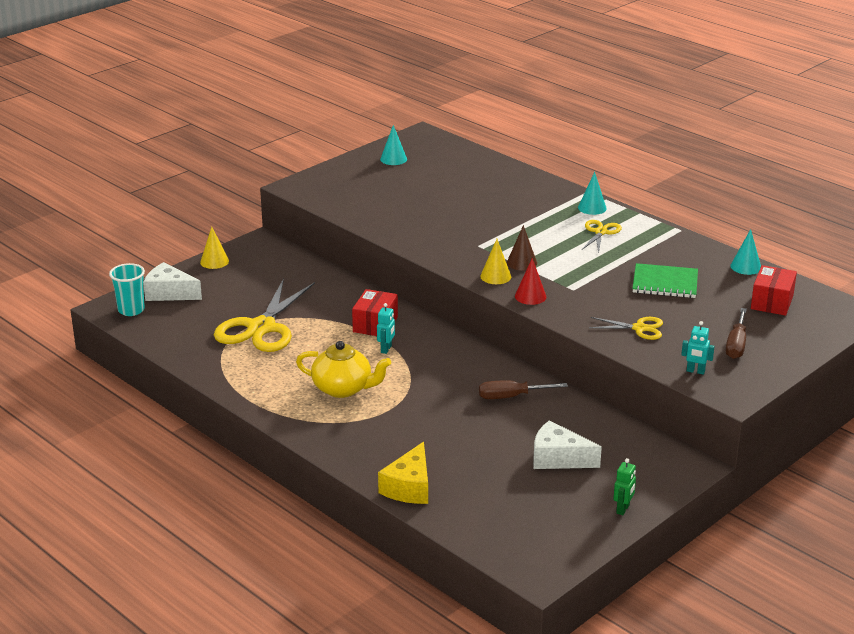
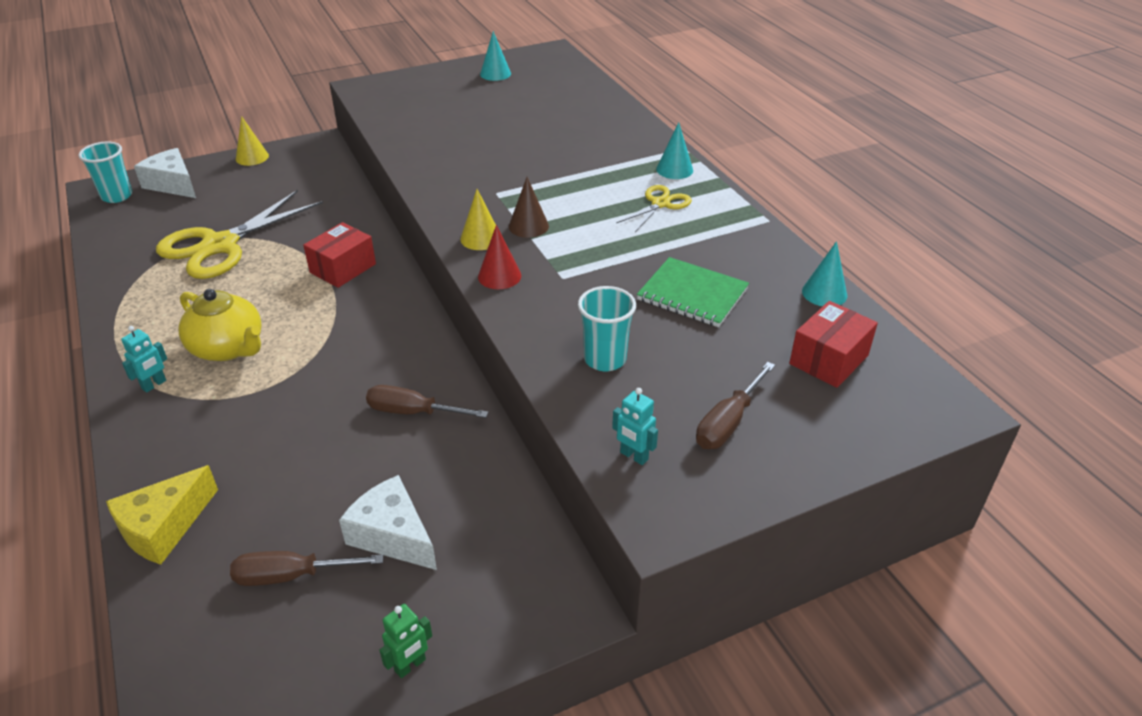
camera: 20 degrees right, 10 degrees up
turquoise robot [377,303,395,354] -> turquoise robot moved to [121,326,167,392]
yellow scissors [589,317,663,340] -> turquoise cup [578,286,636,371]
none -> brown screwdriver [230,551,384,586]

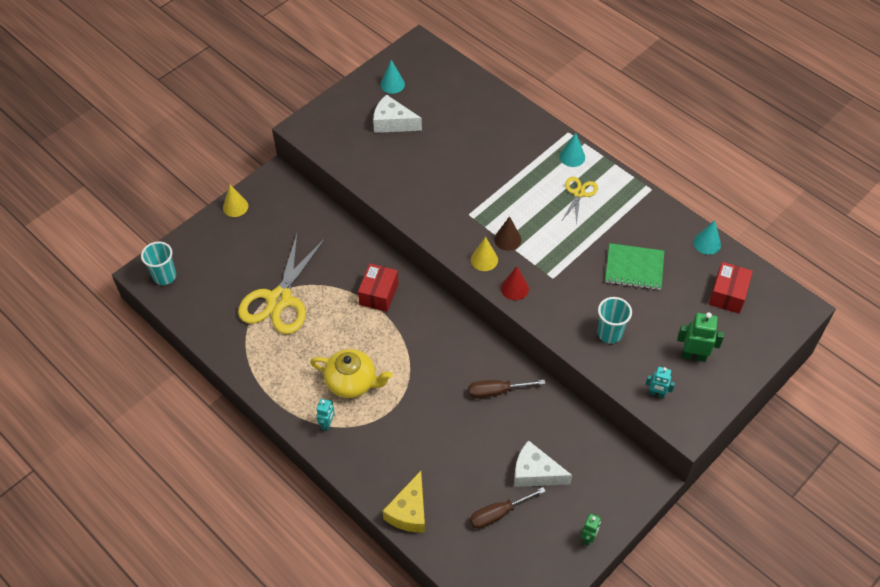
camera: 20 degrees left, 15 degrees up
white cheese [134,148,196,198] -> white cheese moved to [373,94,422,133]
brown screwdriver [696,362,775,449] -> green robot [677,312,724,362]

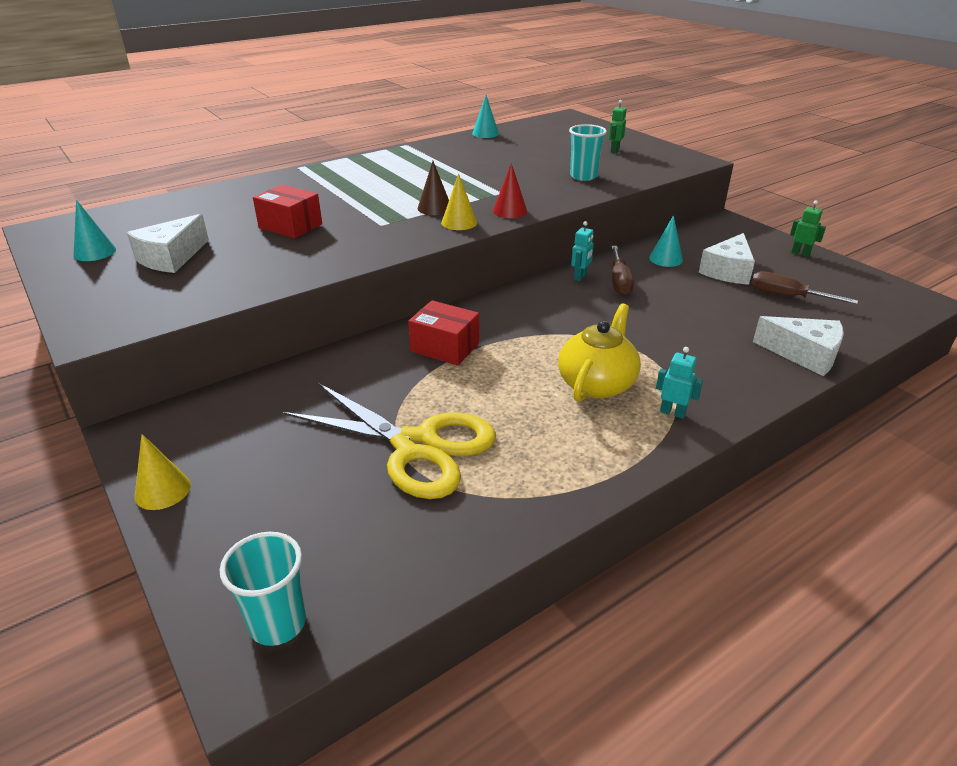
camera: 80 degrees left, 20 degrees down
yellow cheese [383,471,425,533] -> white cheese [753,316,844,376]
brown screwdriver [470,487,546,529] -> brown screwdriver turned 135 degrees clockwise [751,271,858,304]
turquoise cone [560,133,585,167] -> turquoise cone moved to [649,215,683,267]
yellow scissors [562,177,598,225] -> none
green notebook [605,243,664,290] -> none
turquoise robot [645,367,675,398] -> turquoise robot moved to [571,221,594,281]
green robot [677,312,724,362] -> green robot [609,100,627,153], size x0.63
red box [709,262,753,314] -> red box moved to [253,185,322,239]

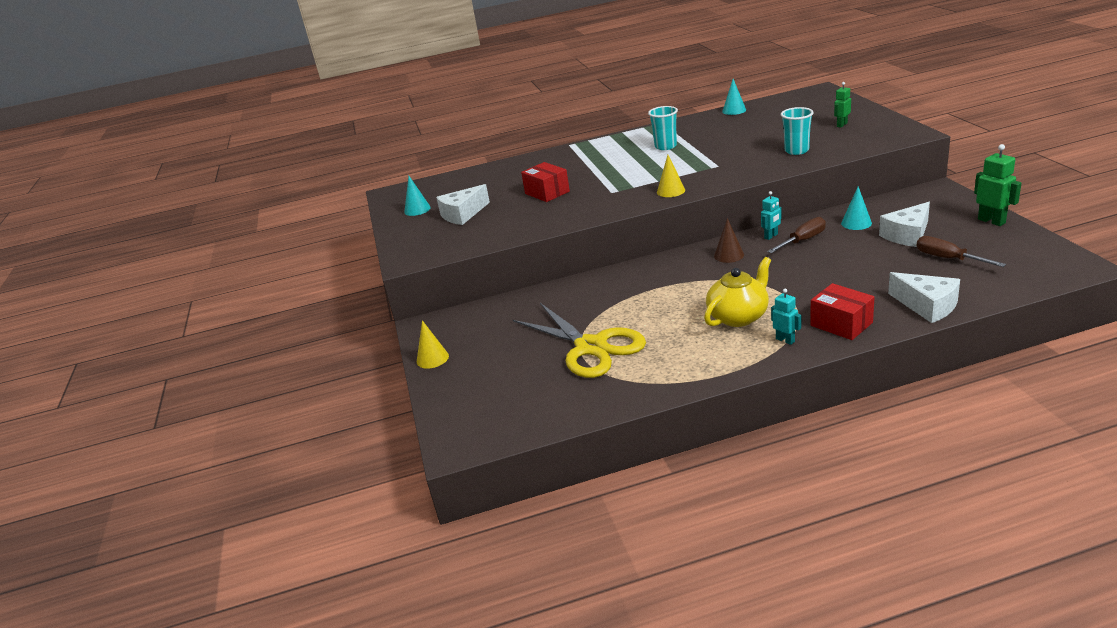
camera: 25 degrees right, 5 degrees down
turquoise cup [220,532,306,646] -> turquoise cup moved to [648,106,678,150]
red box [408,300,479,366] -> red box moved to [810,283,875,340]
brown cone [418,161,449,215] -> brown cone moved to [714,218,744,263]
red cone [493,163,527,218] -> none
brown screwdriver [611,246,634,295] -> brown screwdriver turned 150 degrees counterclockwise [767,217,826,253]
green robot [790,200,826,257] -> green robot [974,144,1021,226], size x1.58

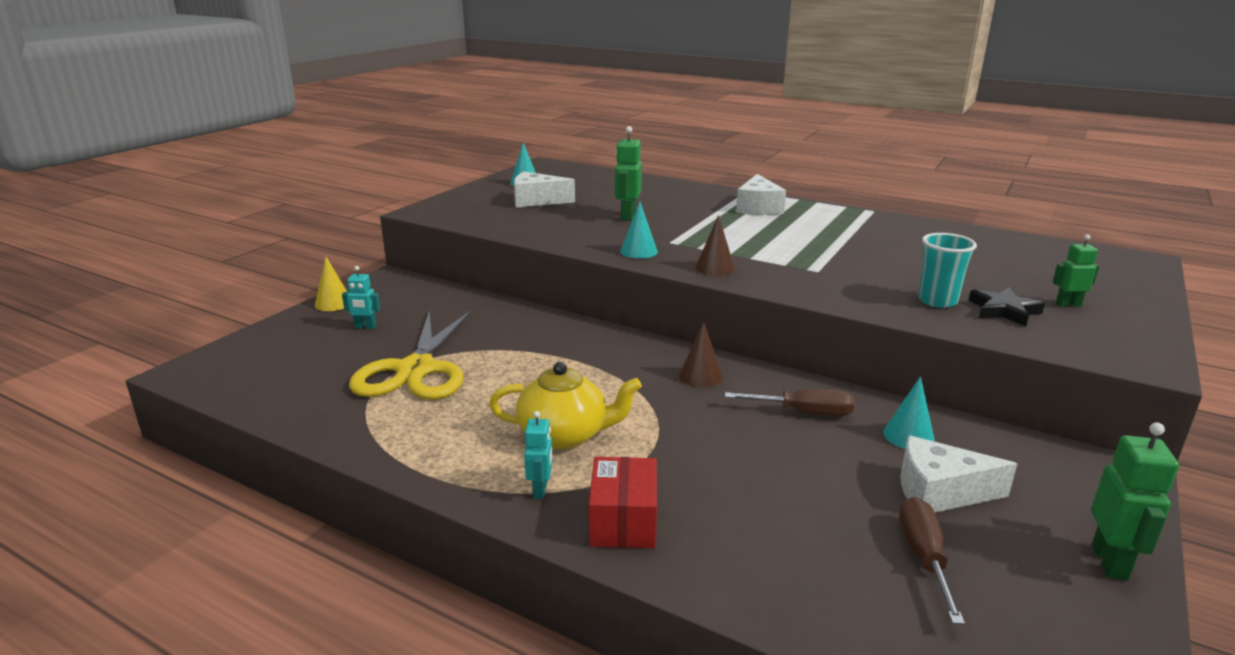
camera: 40 degrees right, 5 degrees down
red box [521,162,570,202] -> green robot [615,126,642,221]
turquoise cup [648,106,678,150] -> none
yellow cone [657,155,685,197] -> brown cone [695,215,735,276]
turquoise cone [722,79,746,115] -> turquoise cone moved to [620,201,658,259]
turquoise robot [761,191,782,240] -> turquoise robot moved to [342,266,380,329]
white cheese [888,272,960,323] -> white cheese moved to [736,174,786,215]
none -> black star [969,287,1045,327]

